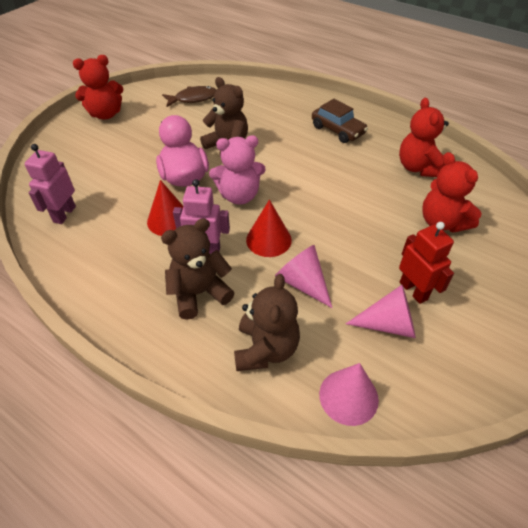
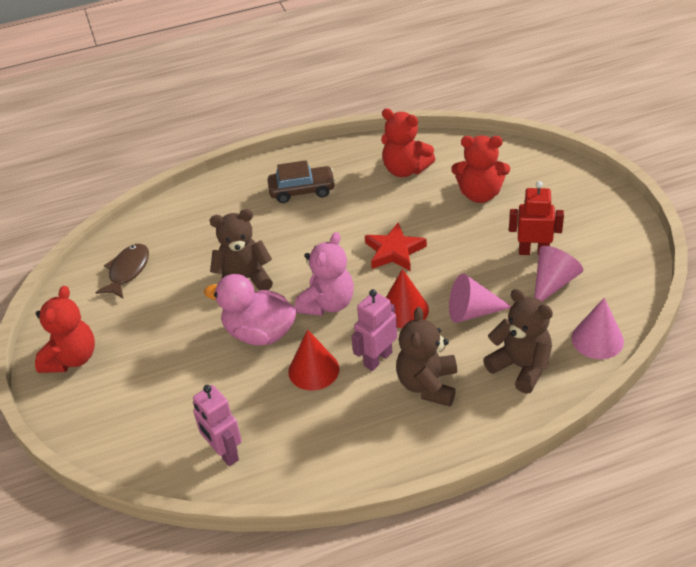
camera: 50 degrees left, 5 degrees down
none -> red star [365,223,427,271]

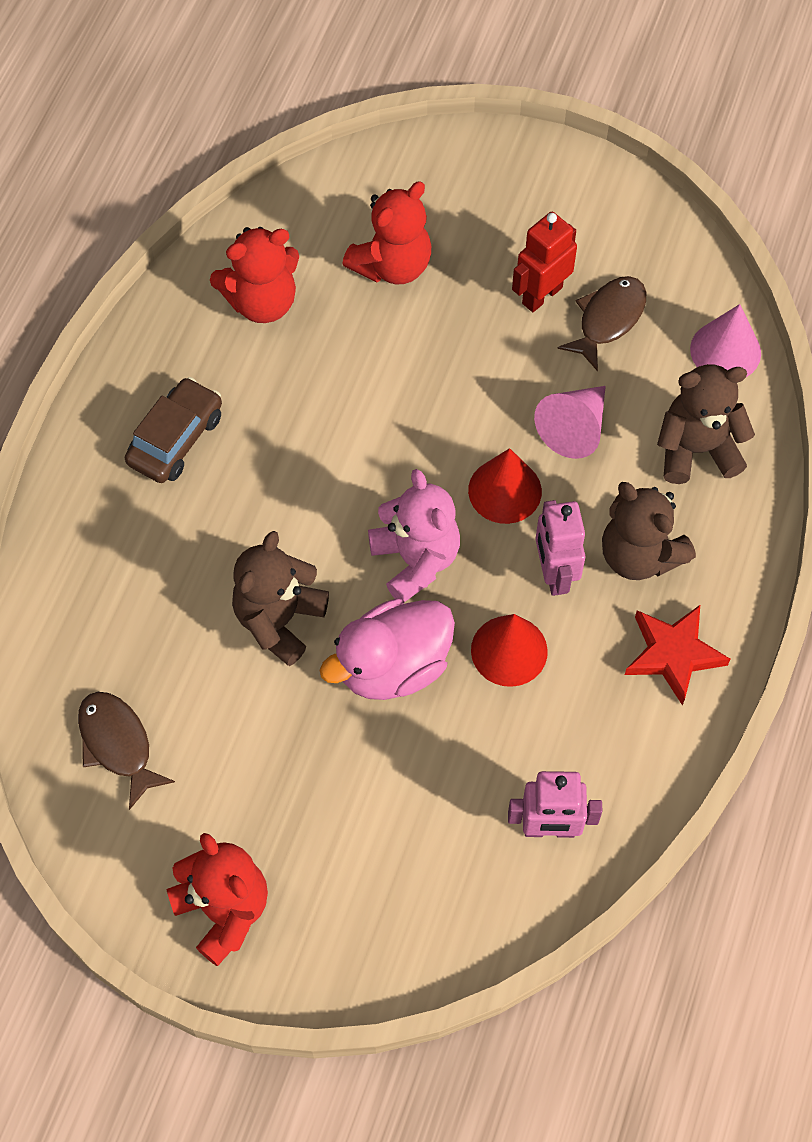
camera: 55 degrees left, 20 degrees up
red star [365,223,427,271] -> red star moved to [625,605,730,706]
pink cone [534,246,583,301] -> brown fish [558,276,646,372]

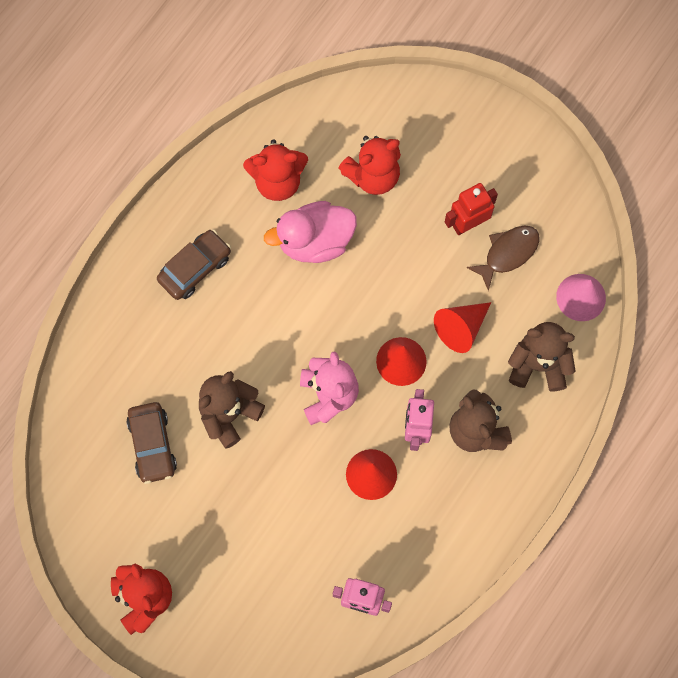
camera: 15 degrees right, 10 degrees up
brown fish [78,692,175,810] -> none
pink duck [319,599,455,700] -> pink duck moved to [264,201,357,263]
pink cone [534,386,606,459] -> red cone [434,302,491,353]
red star [625,605,730,706] -> none
none -> brown car [126,402,177,484]

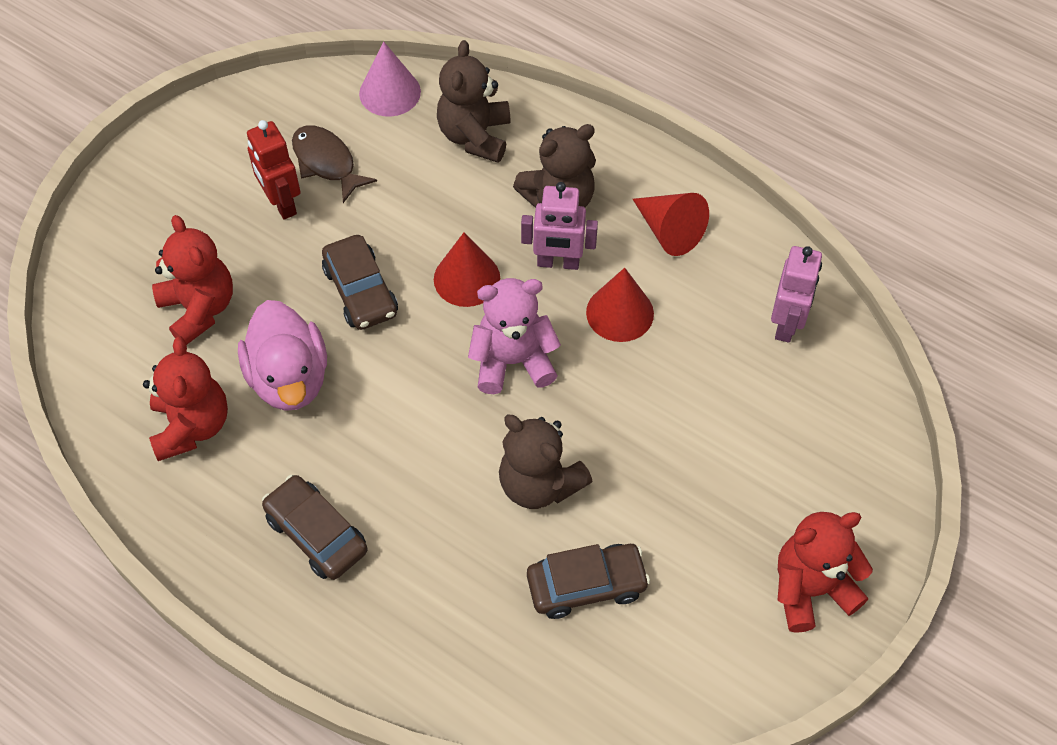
camera: 90 degrees left, 15 degrees down
red cone [434,302,491,353] -> red cone moved to [633,193,709,256]
none -> brown car [322,235,398,330]

